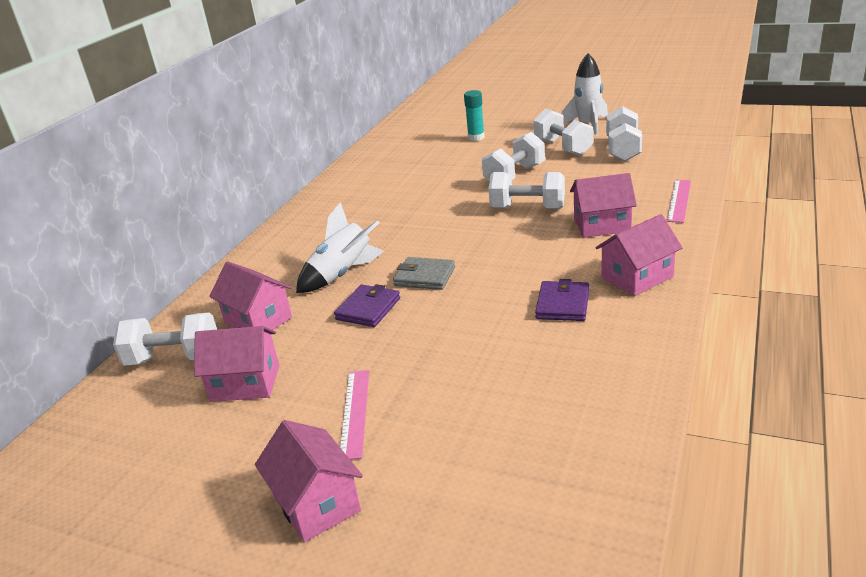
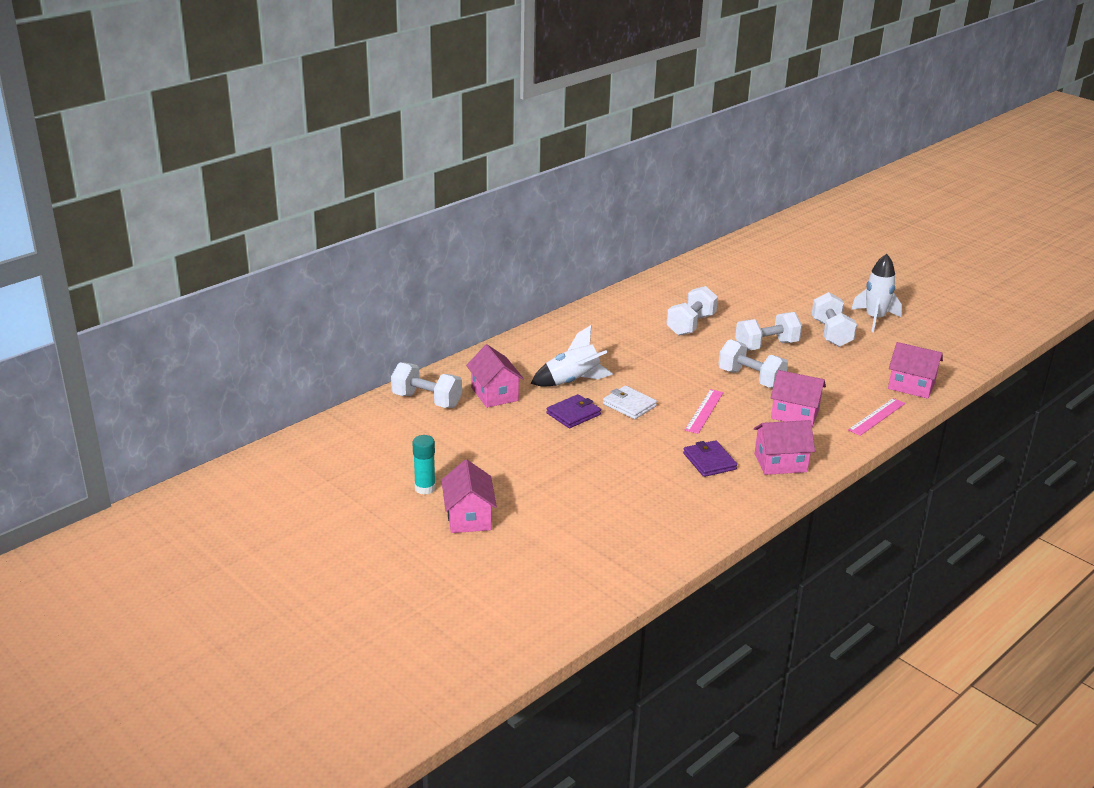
camera: 20 degrees right, 0 degrees up
pink house [194,326,279,402] -> pink house moved to [888,342,943,399]
pink ruler [340,370,369,460] -> pink ruler moved to [685,389,724,434]
grey wallet [393,257,455,290] -> white wallet [603,386,657,419]
turquoise glue stick [464,90,485,141] -> turquoise glue stick moved to [412,435,436,495]
purple wallet [535,279,589,321] -> purple wallet turned 60 degrees counterclockwise [683,440,737,477]
white dumbbell [606,106,642,161] -> white dumbbell moved to [666,286,718,336]

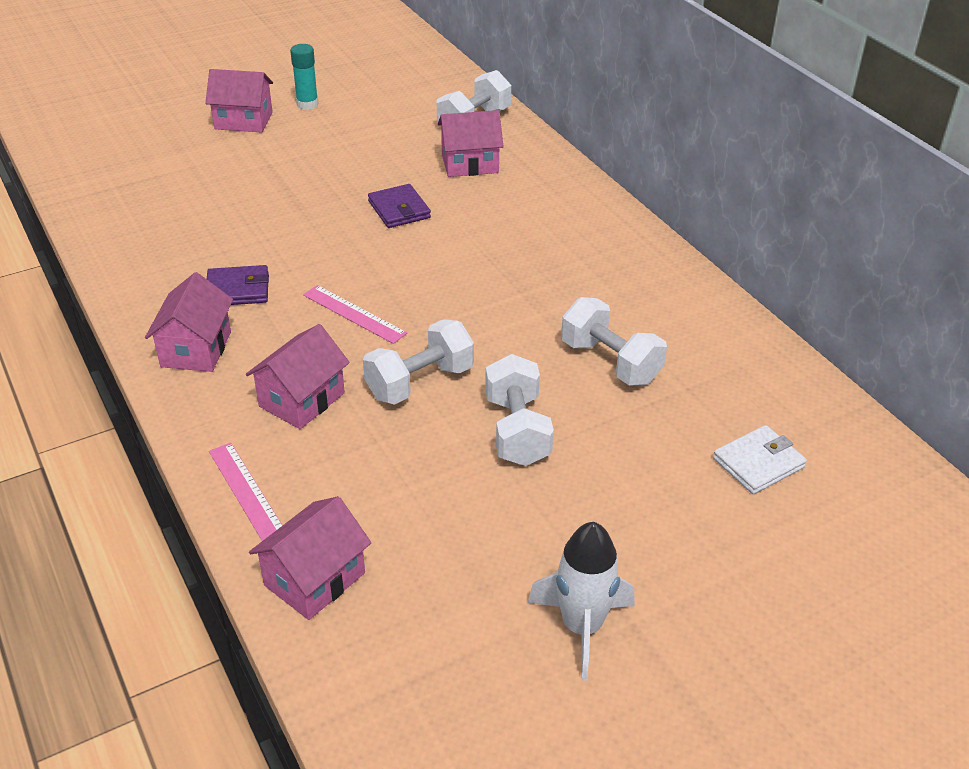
camera: 105 degrees right, 10 degrees up
white rocket [531,325,613,387] -> none
white wallet [603,386,657,419] -> white wallet moved to [713,425,807,494]
white dumbbell [812,292,857,347] -> none

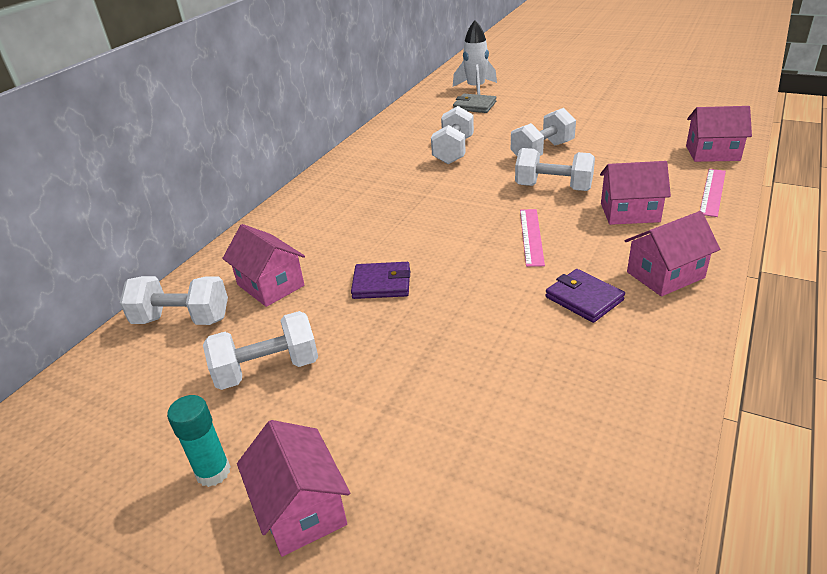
camera: 120 degrees left, 5 degrees down
purple wallet [368,184,431,228] -> purple wallet turned 60 degrees clockwise [351,262,410,299]
white rocket [528,522,635,680] -> white rocket moved to [453,20,497,95]
white wallet [713,425,807,494] -> grey wallet [453,94,496,113]
none -> white dumbbell [203,311,318,390]

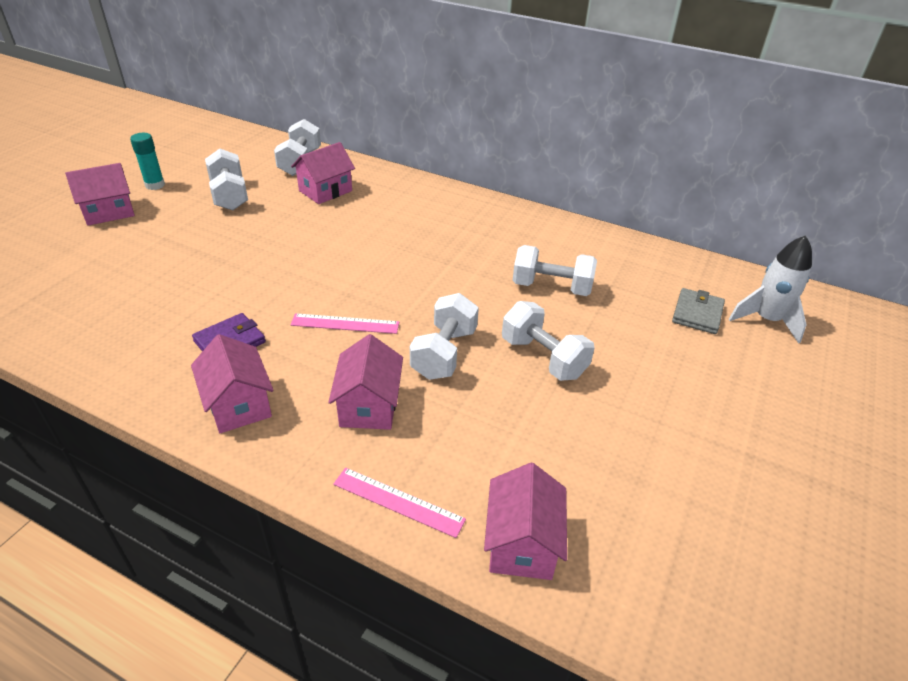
camera: 85 degrees right, 5 degrees up
purple wallet [351,262,410,299] -> none

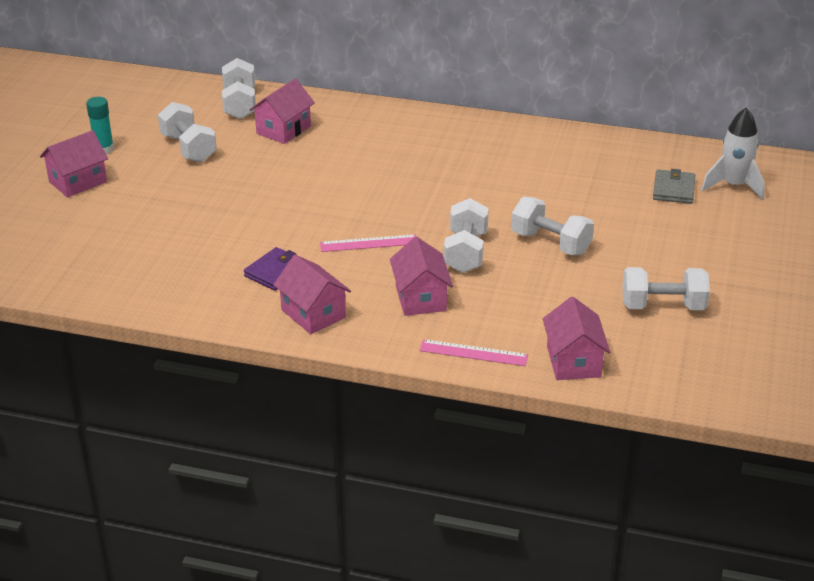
camera: 10 degrees left, 5 degrees down
white dumbbell [513,245,597,296] -> white dumbbell moved to [622,267,710,310]

